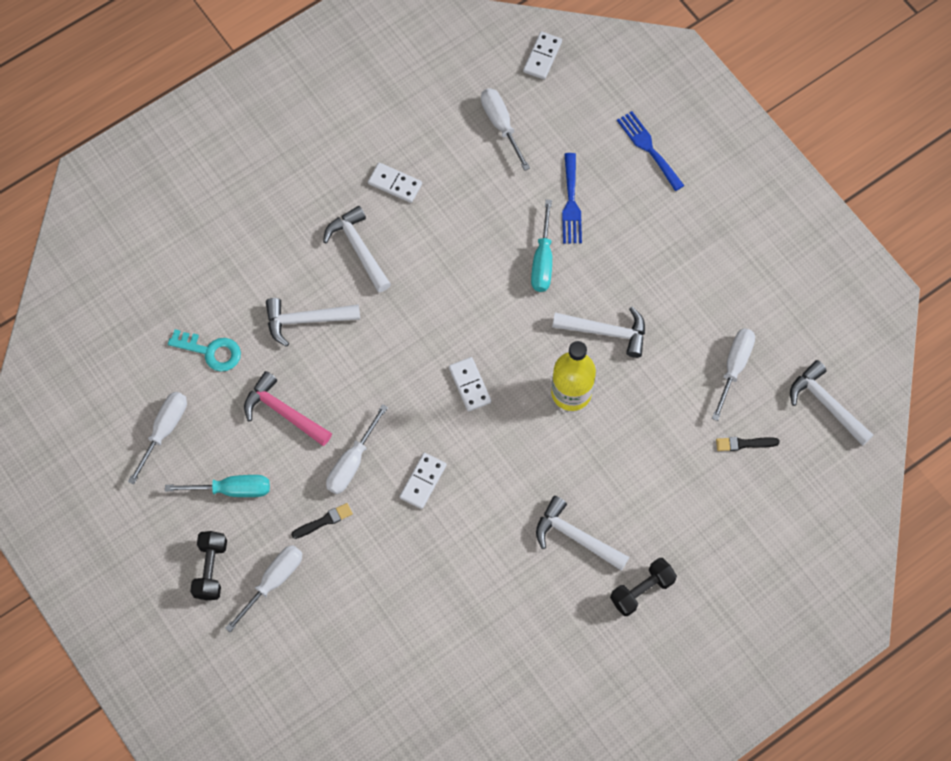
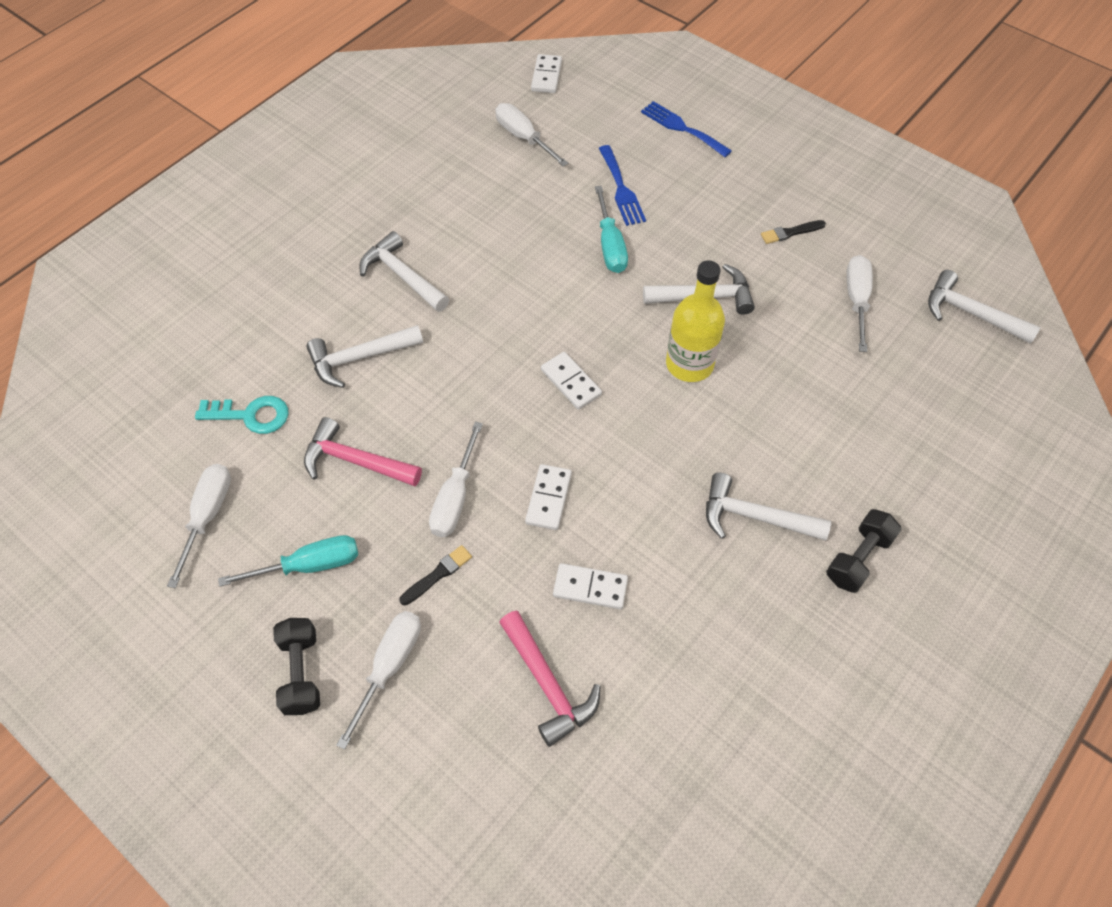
camera: 15 degrees left, 10 degrees down
white domino [368,163,422,203] -> white domino moved to [553,563,628,609]
black brush [716,437,780,451] -> black brush moved to [761,220,826,244]
none -> pink hammer [499,610,601,747]

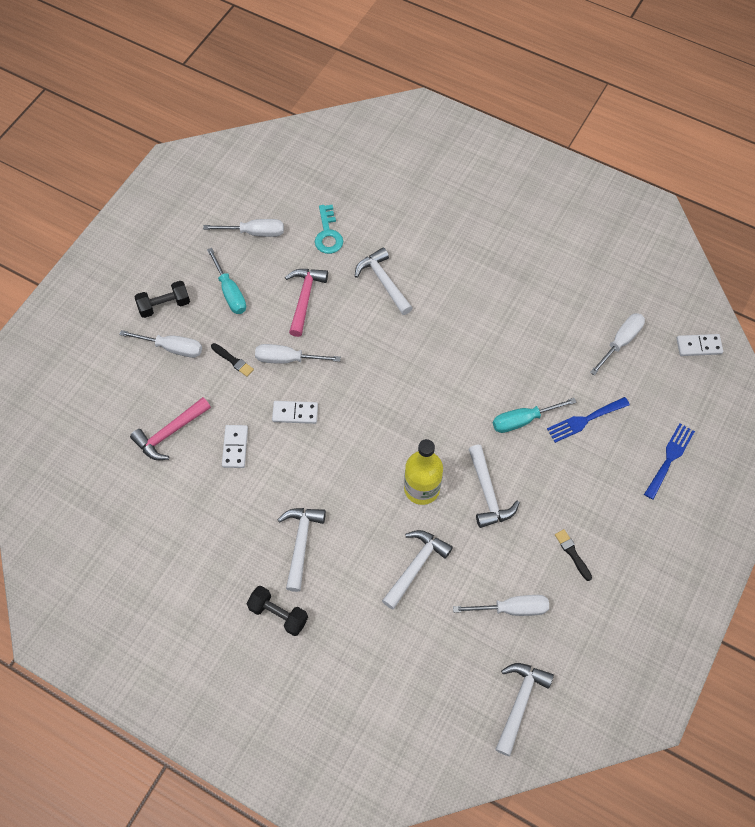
camera: 80 degrees right, 5 degrees up
white hammer [359,231,449,312] -> white hammer moved to [382,530,453,609]
white domino [541,352,602,410] -> none

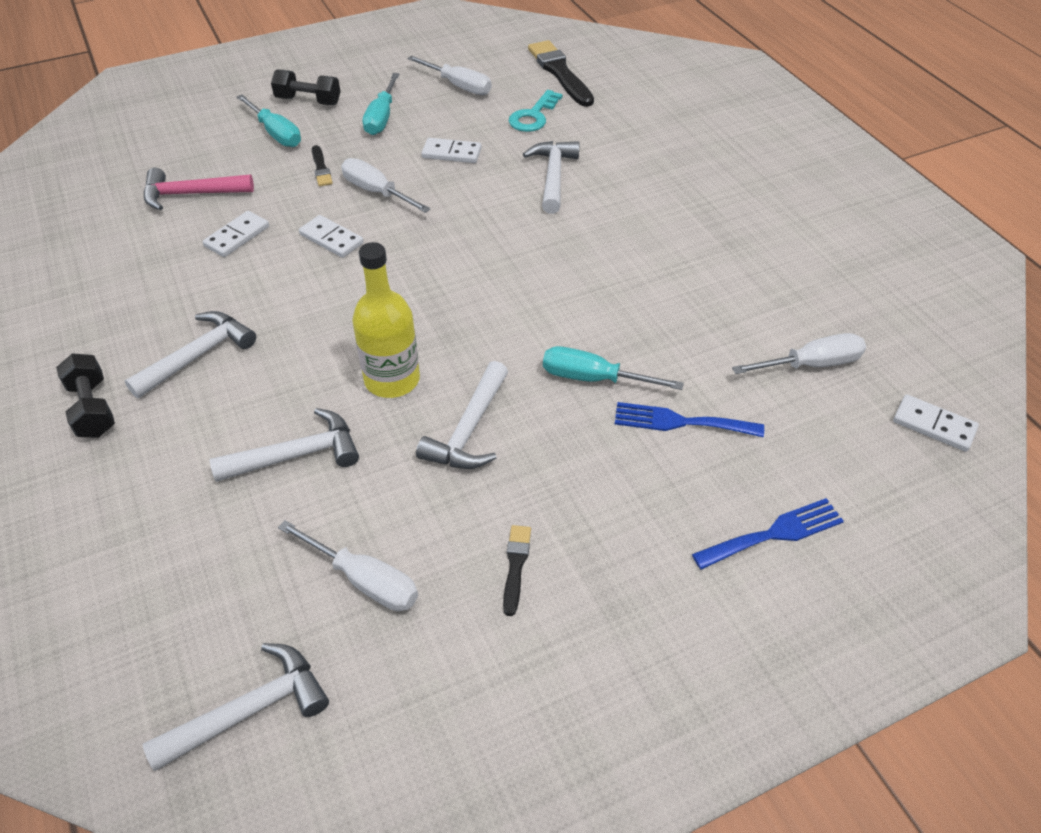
camera: 35 degrees right, 15 degrees down
white screwdriver [119,330,202,358] -> turquoise screwdriver [237,95,301,147]
pink hammer [285,269,328,337] -> white domino [422,138,481,163]
none -> black brush [528,40,594,107]

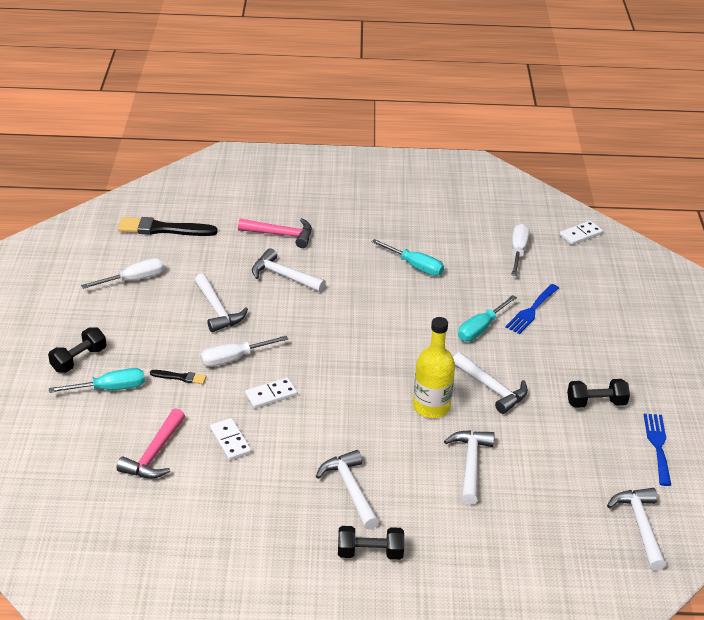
camera: 65 degrees left, 10 degrees down
white screwdriver [278,520,418,611] -> none
turquoise screwdriver [363,73,399,135] -> turquoise screwdriver moved to [372,239,444,276]
white domino [422,138,481,163] -> white hammer [194,274,248,332]
black brush [503,525,531,616] -> black dumbbell [567,379,630,408]
turquoise key [509,90,562,132] -> none
blue fork [692,498,844,570] -> blue fork moved to [644,414,671,486]
none -> pink hammer [238,218,312,248]

